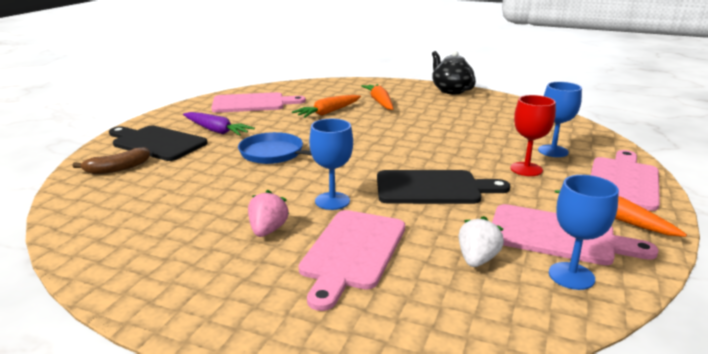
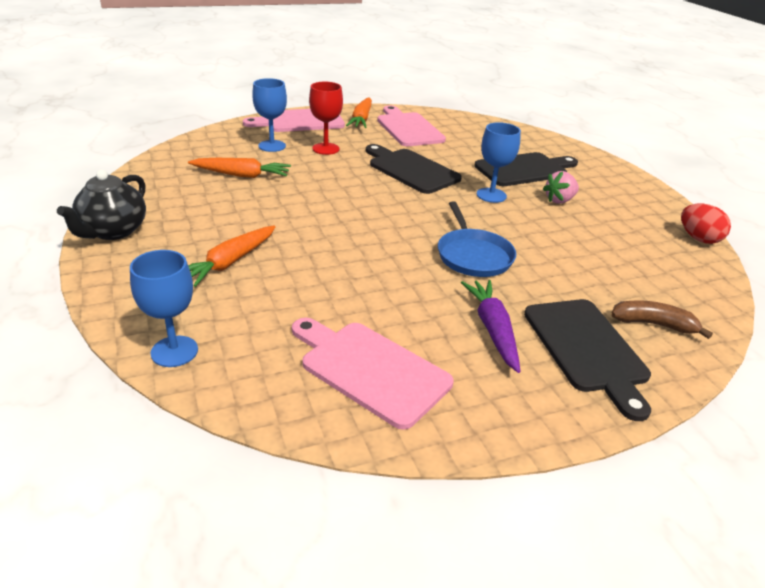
camera: 135 degrees left, 10 degrees up
orange carrot [292,95,361,118] -> orange carrot moved to [188,158,291,178]
pink cutting board [299,210,405,311] -> black cutting board [474,152,578,186]
white strawberry [459,216,504,267] -> none
blue goblet [549,175,619,290] -> blue goblet moved to [130,250,198,367]
none -> red egg [681,203,731,244]

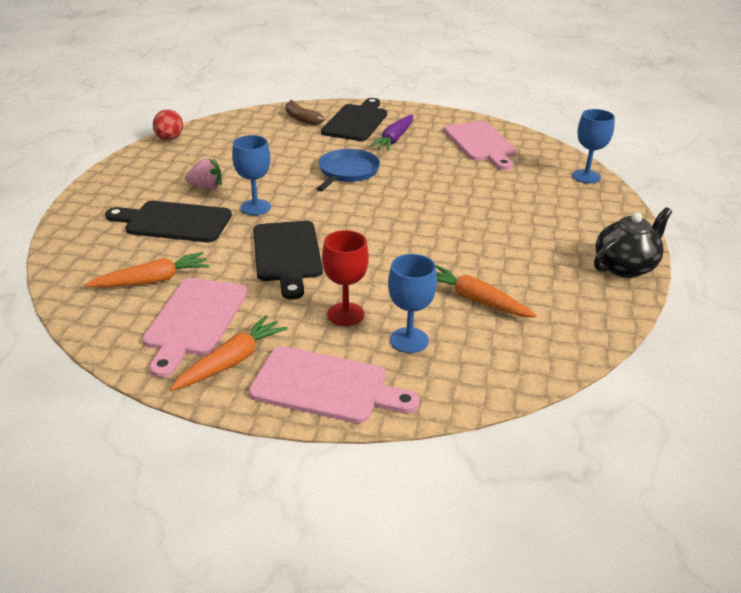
camera: 145 degrees left, 0 degrees up
orange carrot [189,226,275,287] -> orange carrot moved to [84,252,210,288]

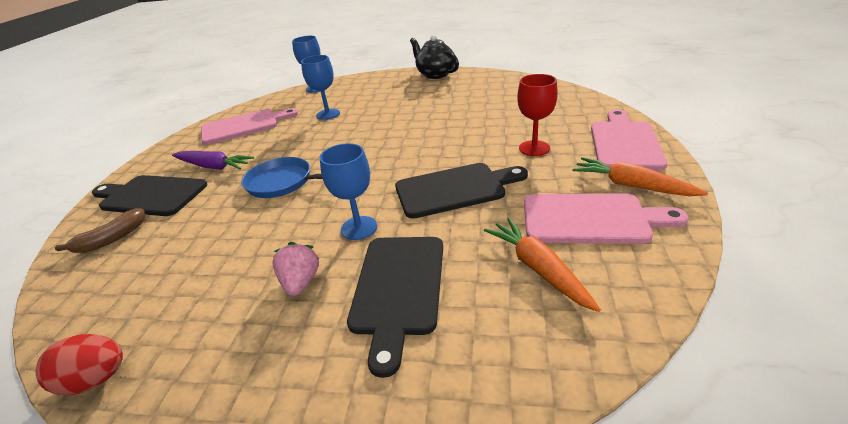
camera: 90 degrees left, 0 degrees up
blue goblet [388,254,437,353] -> blue goblet moved to [301,55,340,120]
orange carrot [436,265,537,318] -> none

